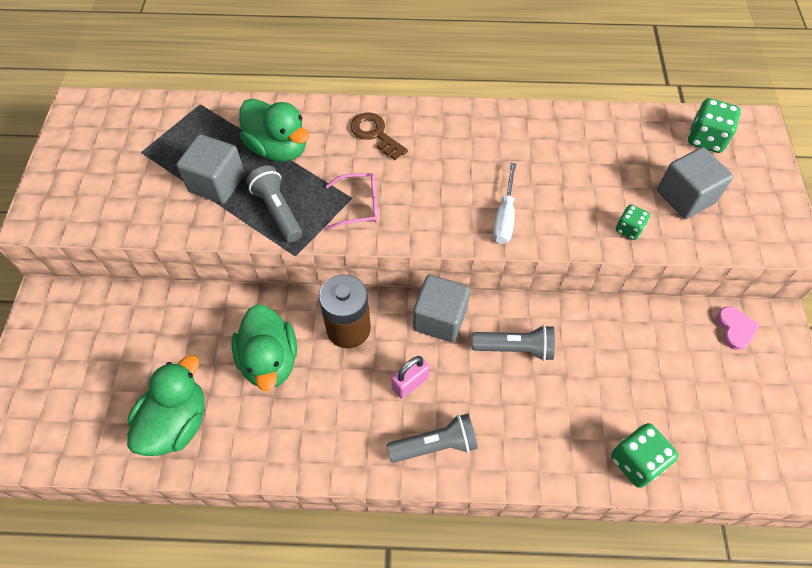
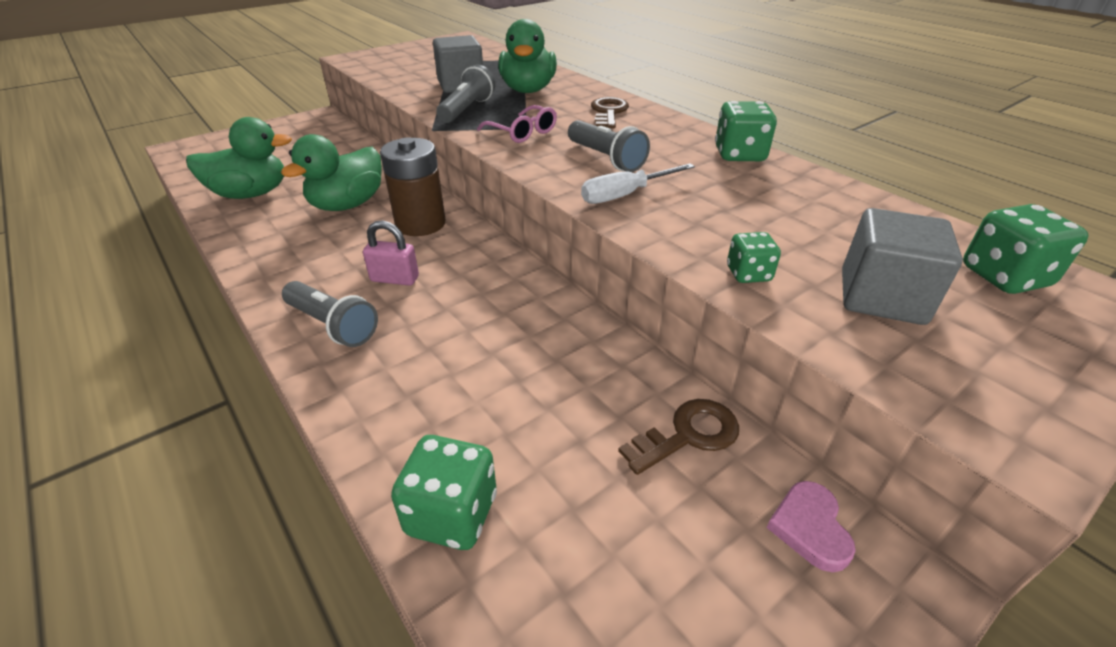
camera: 50 degrees right, 20 degrees down
grey cube [413,275,470,342] -> none
grey flashlight [472,325,555,361] -> grey flashlight moved to [568,120,650,172]
pink heart [716,306,759,350] -> pink heart turned 135 degrees clockwise [766,481,856,572]
none -> brown key [618,399,739,475]
none -> green dice [715,101,777,161]

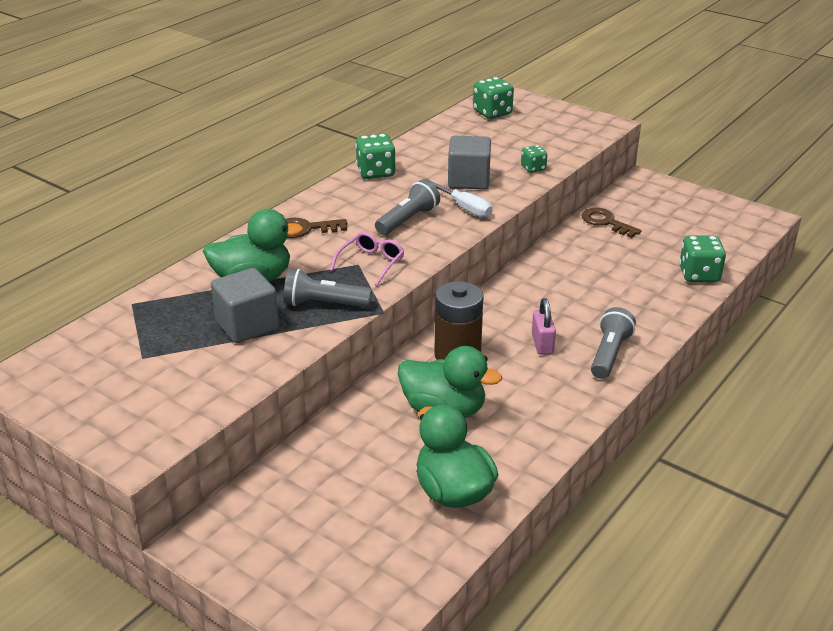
camera: 105 degrees left, 5 degrees down
pink heart [766,481,856,572] -> none
grey cube [842,208,963,325] -> grey cube moved to [448,136,491,190]

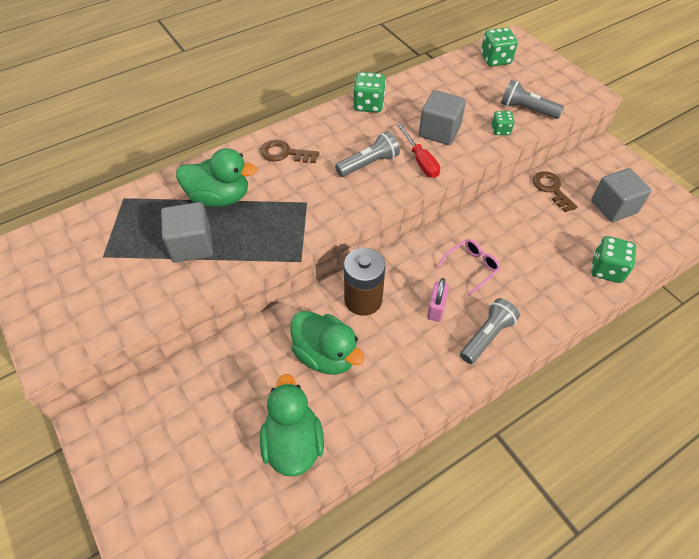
camera: 20 degrees right, 20 degrees up
grey flashlight [283,269,372,307] -> grey flashlight moved to [501,80,564,119]
pink glasses [330,232,404,286] -> pink glasses moved to [437,239,501,296]
white screwdriver [424,179,493,218] -> red screwdriver [397,124,440,178]
none -> grey cube [591,168,652,222]

